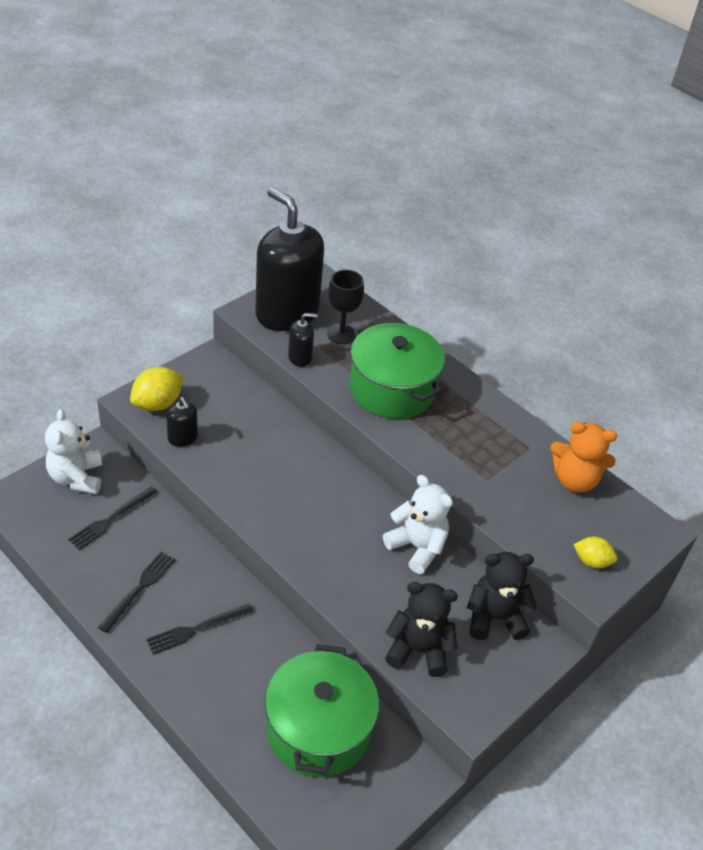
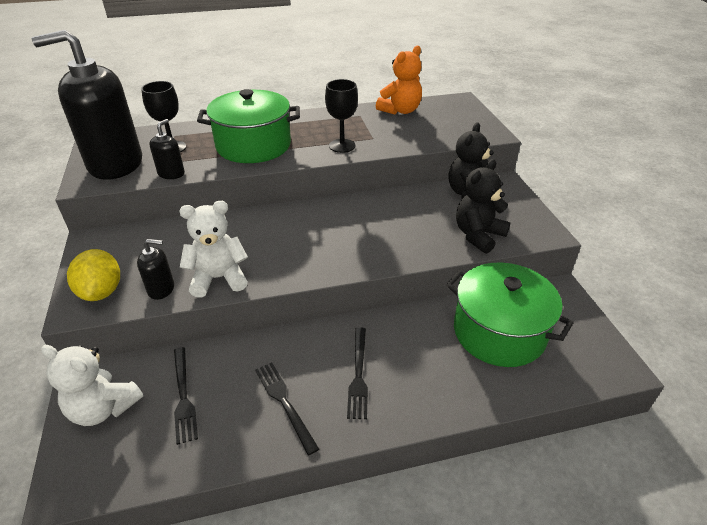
camera: 55 degrees left, 5 degrees down
white teddy bear [383,475,453,574] -> white teddy bear moved to [179,201,248,297]
yellow lemon [573,537,617,568] -> none
none -> black goblet [325,79,358,153]

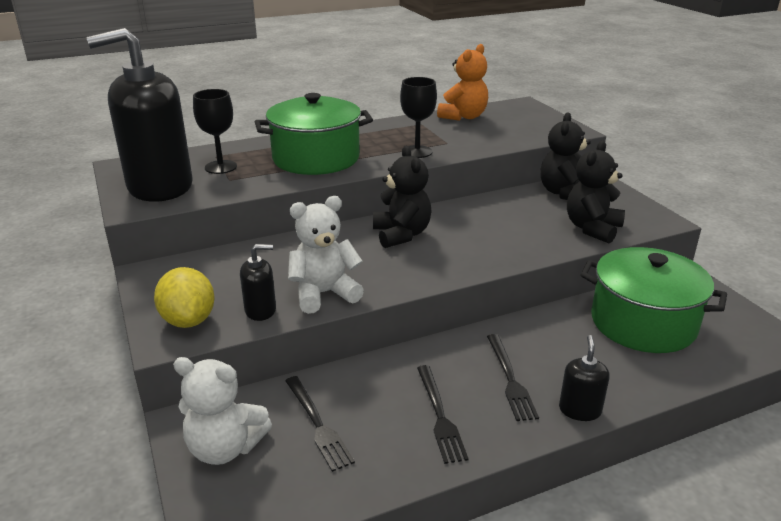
camera: 10 degrees left, 10 degrees down
black soap dispenser [149,119,185,179] -> black soap dispenser moved to [559,335,610,421]
black fork [255,362,319,455] -> black fork turned 150 degrees counterclockwise [417,365,469,464]
none -> black teddy bear [373,146,431,248]

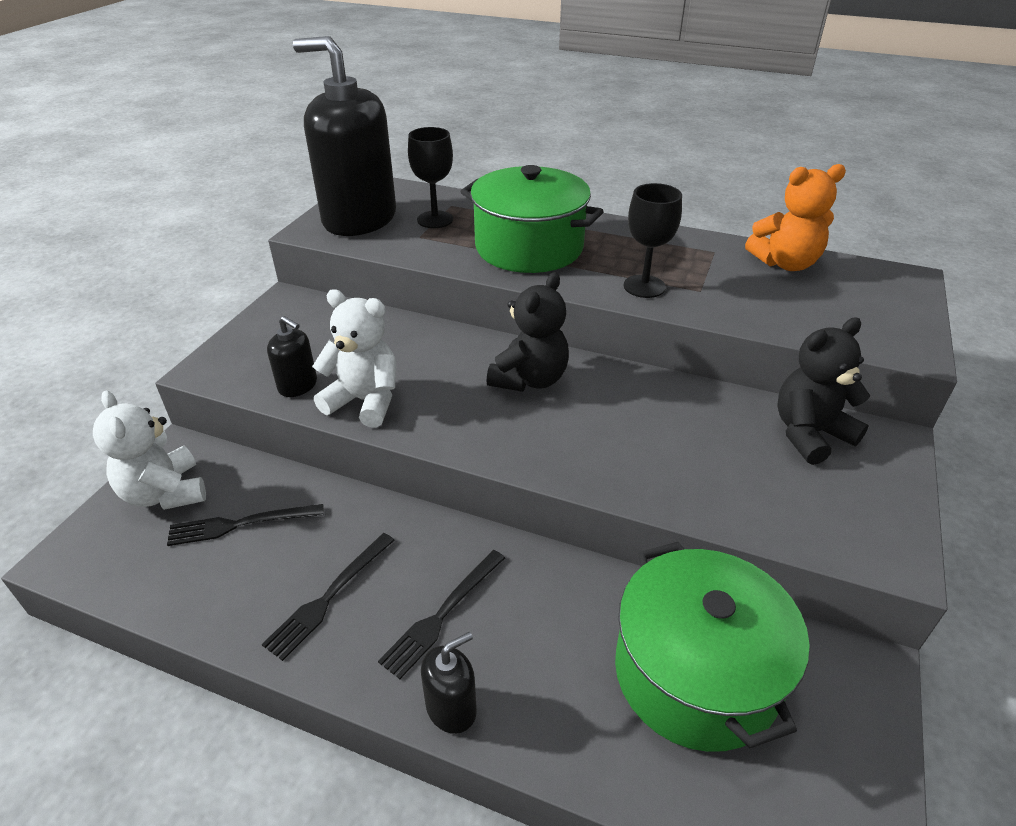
camera: 45 degrees right, 10 degrees up
yellow lemon [154,267,215,328] -> none
black fork [285,376,355,472] -> black fork turned 60 degrees clockwise [167,504,324,546]
black teddy bear [567,141,625,243] -> none

